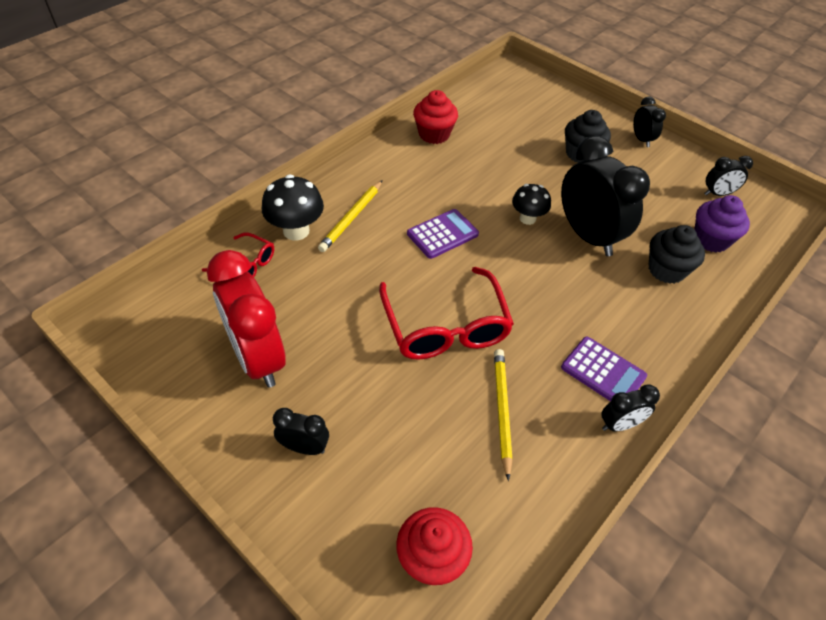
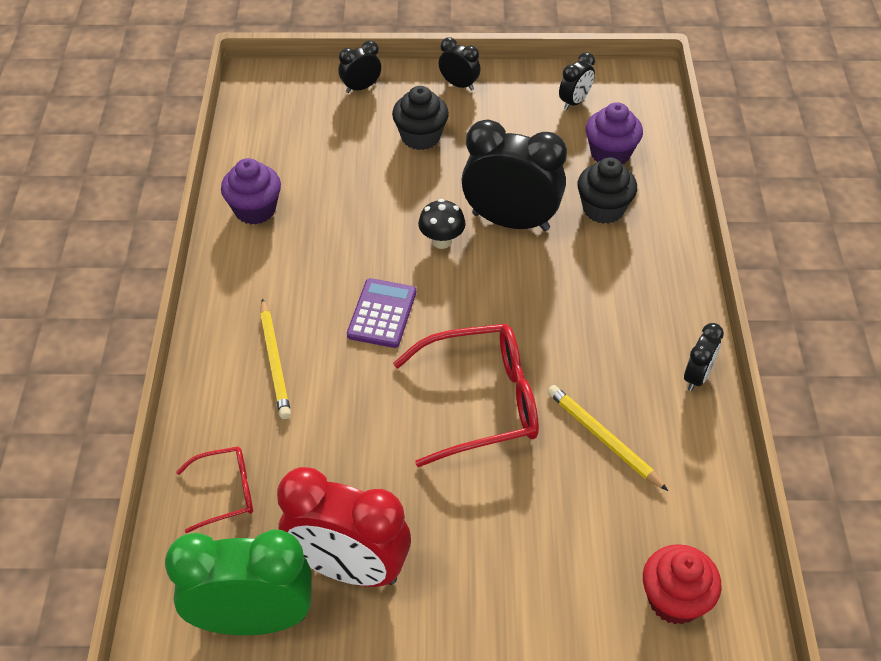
camera: 40 degrees left, 0 degrees up
black mushroom [262,174,324,240] -> none
black clock [273,408,329,455] -> black clock moved to [339,41,381,93]
red glasses [379,267,514,360] -> red glasses turned 45 degrees counterclockwise [393,324,539,467]
red cupcake [413,90,458,144] -> purple cupcake [221,158,281,224]
purple calculator [561,336,647,401] -> none
none -> green clock [165,530,312,635]

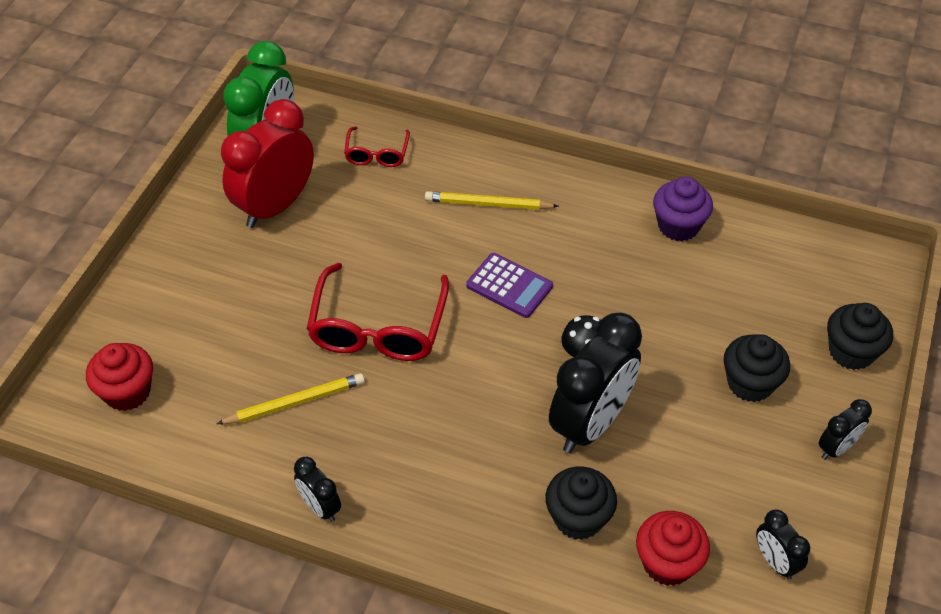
camera: 110 degrees right, 0 degrees up
black clock [339,41,381,93] -> black cupcake [827,303,893,370]
purple cupcake [586,102,643,164] -> red cupcake [636,511,710,586]

